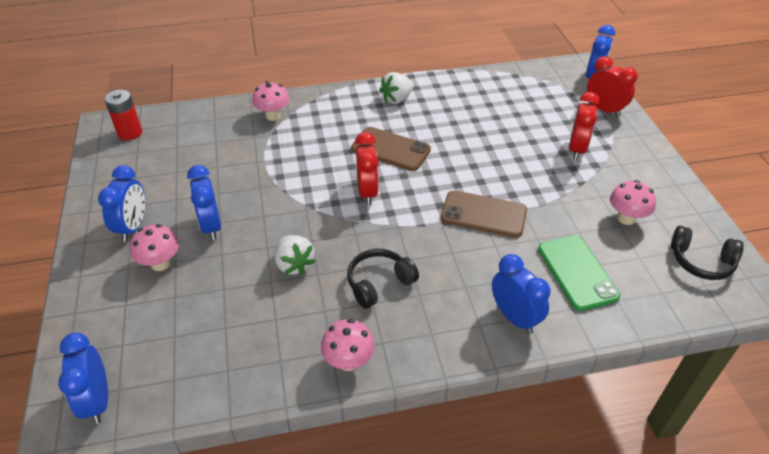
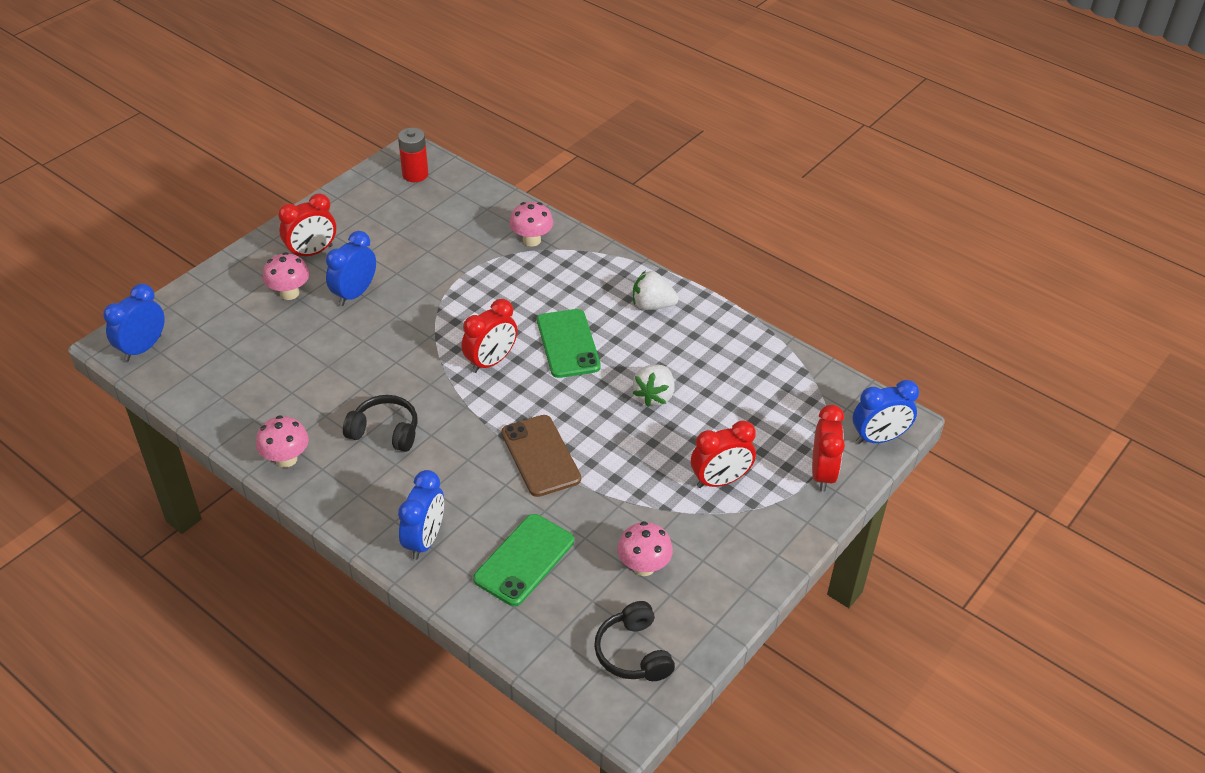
camera: 50 degrees right, 0 degrees up
blue clock [98,165,145,242] -> red clock [278,194,336,256]
white strawberry [275,235,316,275] -> white strawberry moved to [633,364,674,407]
brown phone [351,127,431,171] -> green phone [537,309,601,378]

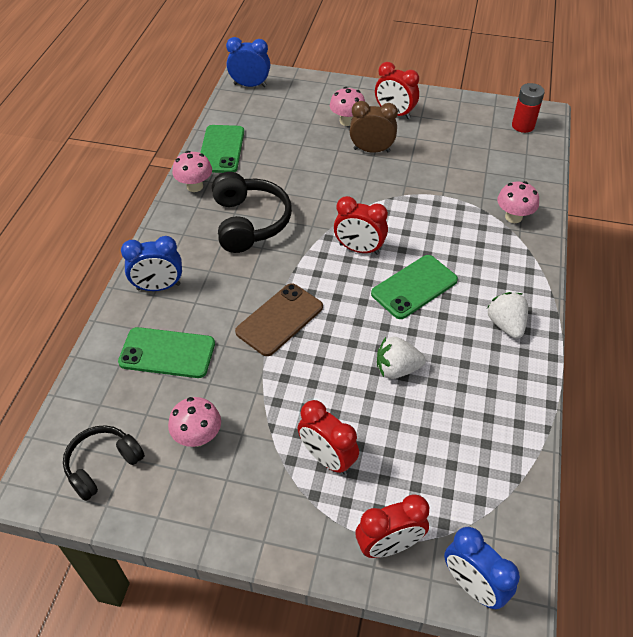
camera: 65 degrees right, 5 degrees up
blue clock [326,231,376,306] -> brown clock [350,101,398,152]
black headphones [343,395,418,452] -> black headphones [212,172,292,253], size x1.53
none -> green phone [200,125,244,173]

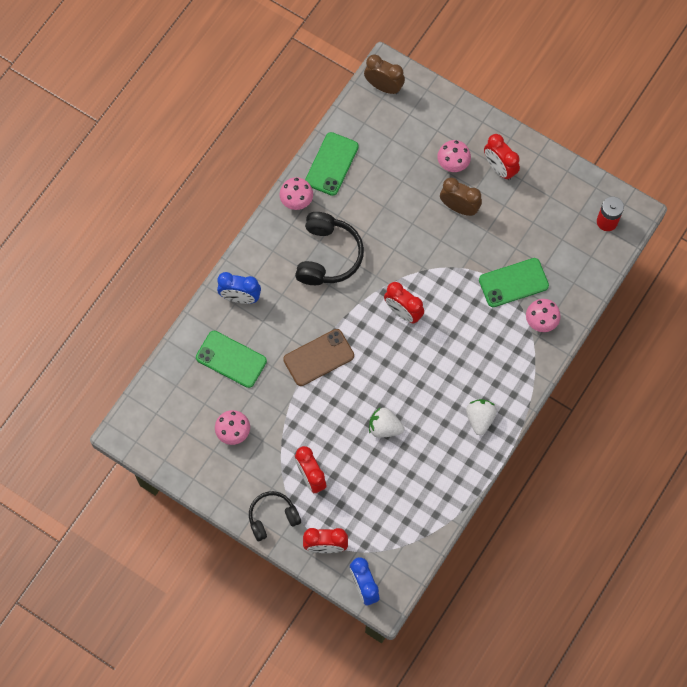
camera: 20 degrees right, 20 degrees up
black headphones [63,425,145,501] -> black headphones moved to [249,491,301,541]
blue clock [226,37,270,87] -> brown clock [364,55,405,94]
green phone [371,255,458,319] -> green phone moved to [479,258,549,307]

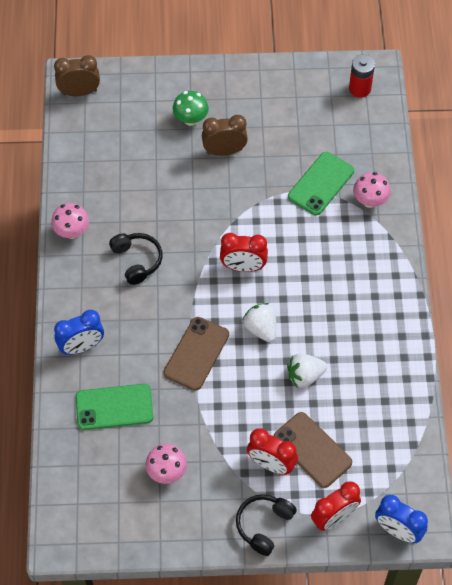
camera: 35 degrees left, 10 degrees down
black headphones [295,212,364,285] -> black headphones [109,233,163,285], size x0.65
green phone [305,132,359,196] -> none
pink mushroom [437,140,471,172] -> green mushroom [173,91,209,126]
white strawberry [466,399,497,435] -> white strawberry moved to [243,303,276,342]
red clock [484,134,520,180] -> none
none -> brown phone [274,412,352,488]

